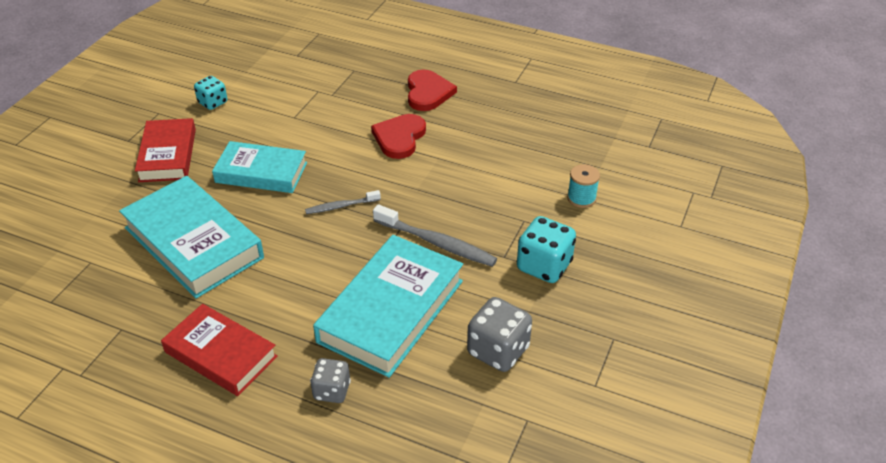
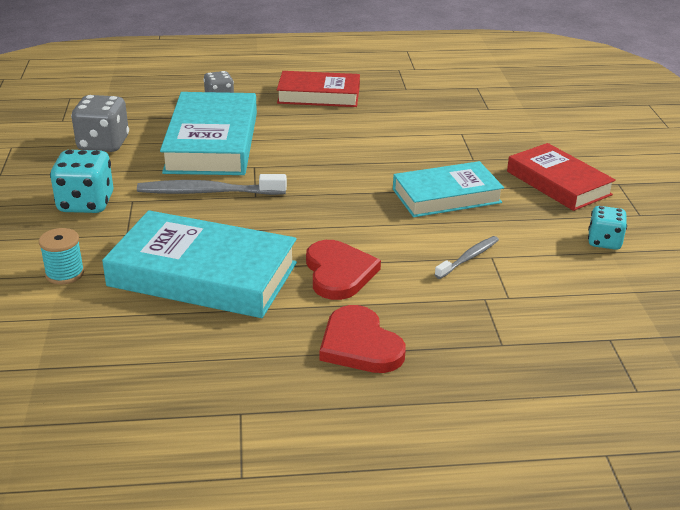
camera: 150 degrees right, 10 degrees down
turquoise book [119,176,264,299] -> turquoise book moved to [102,210,297,318]
grey toothbrush [305,190,381,214] -> grey toothbrush moved to [435,236,499,279]

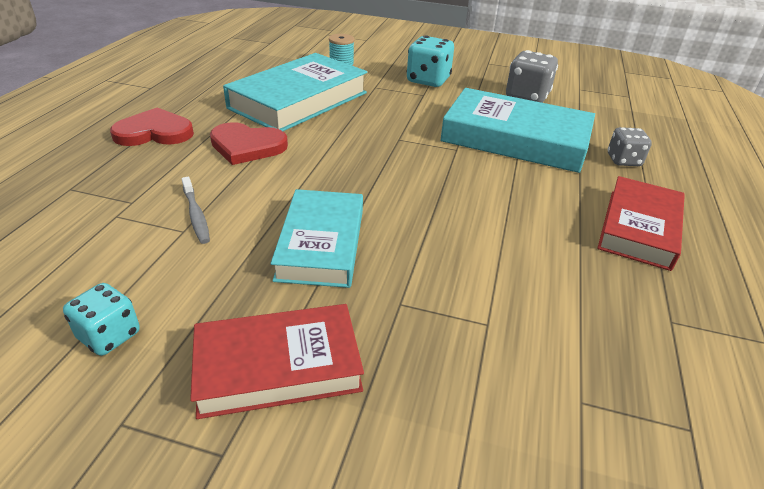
camera: 110 degrees right, 5 degrees up
grey toothbrush [137,174,287,195] -> none

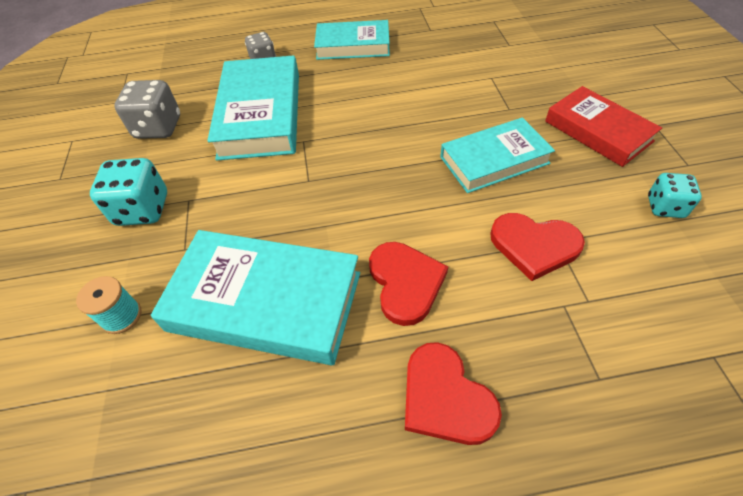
camera: 110 degrees left, 15 degrees up
grey toothbrush [182,177,210,244] -> red heart [490,213,585,281]
red book [597,176,685,271] -> turquoise book [314,20,390,60]

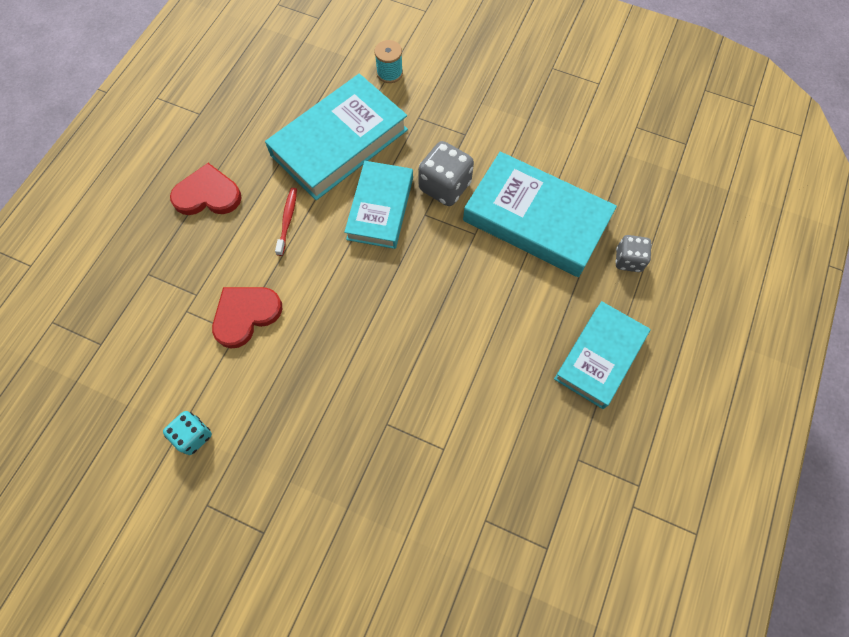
camera: 120 degrees right, 15 degrees up
turquoise dice [90,158,167,226] -> none
grey dice [114,80,180,139] -> grey dice moved to [418,141,474,206]
red heart [369,242,448,326] -> red toothbrush [275,188,297,256]
turquoise book [440,117,555,193] -> turquoise book moved to [344,161,413,249]
red book [545,86,662,167] -> none

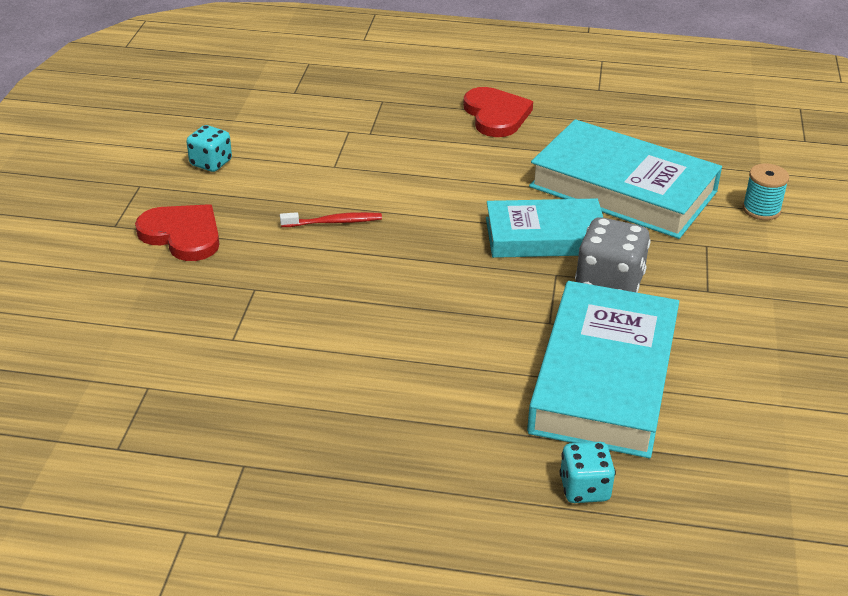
camera: 75 degrees right, 30 degrees down
red heart [212,287,283,349] -> red heart moved to [135,204,219,261]
red toothbrush [275,188,297,256] -> red toothbrush moved to [280,212,382,227]
turquoise book [554,301,650,409] -> none
grey dice [615,235,652,272] -> turquoise dice [560,442,616,503]

